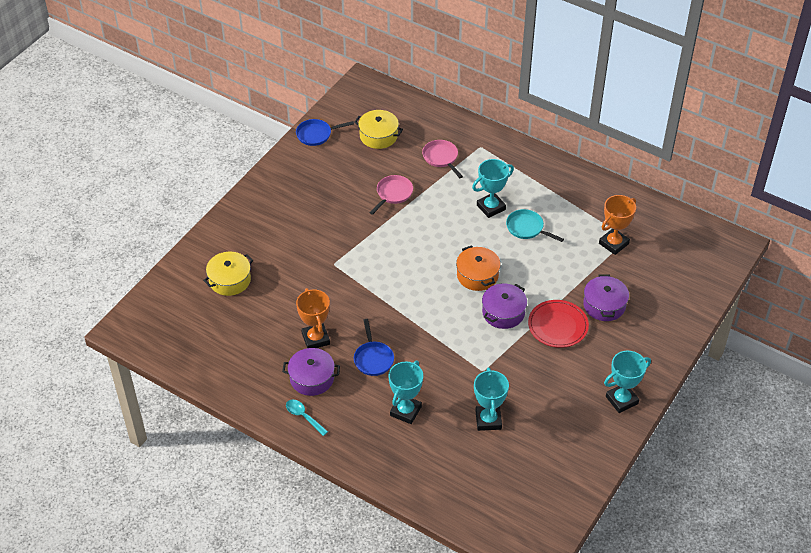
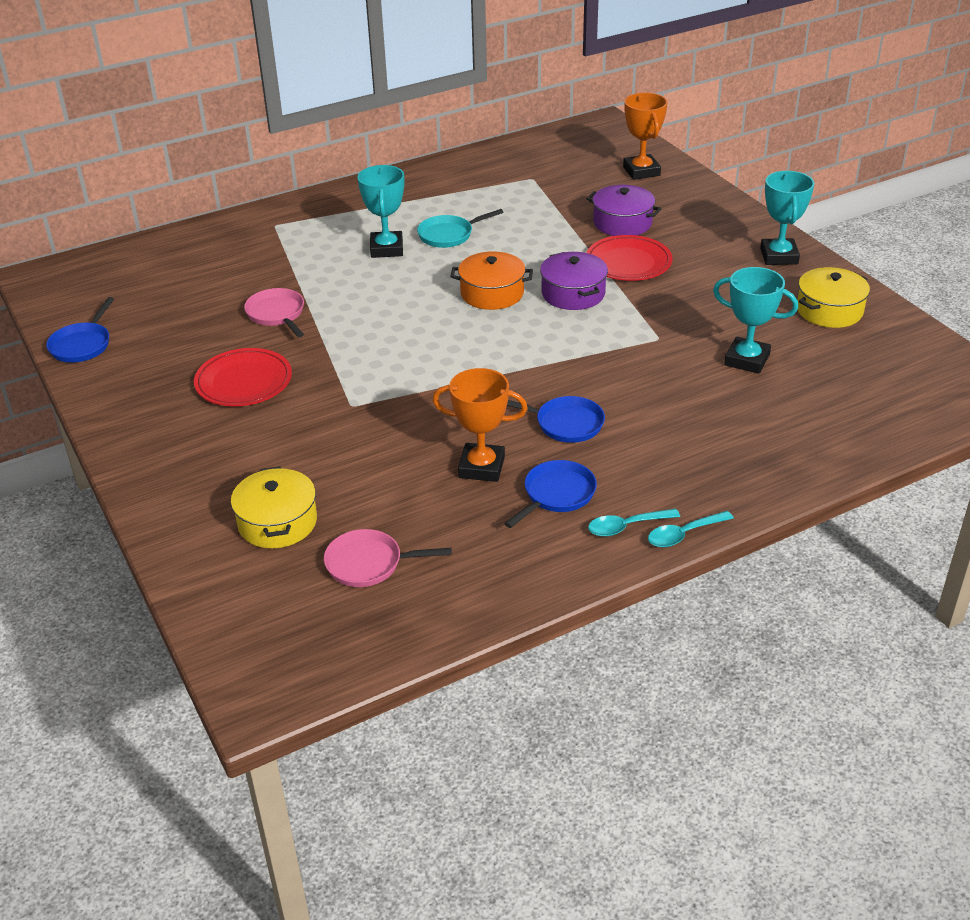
camera: 60 degrees left, 10 degrees down
purple pot [282,348,340,396] -> blue pan [504,460,597,528]
yellow pot [354,110,403,149] -> yellow pot moved to [798,267,870,328]
turquoise trophy [388,361,423,424] -> none
pink pan [422,140,463,178] -> pink pan moved to [324,529,452,587]
orange trophy [599,195,636,255] -> orange trophy moved to [623,93,667,180]
none -> red plate [194,348,292,406]
none -> turquoise spoon [648,511,734,548]

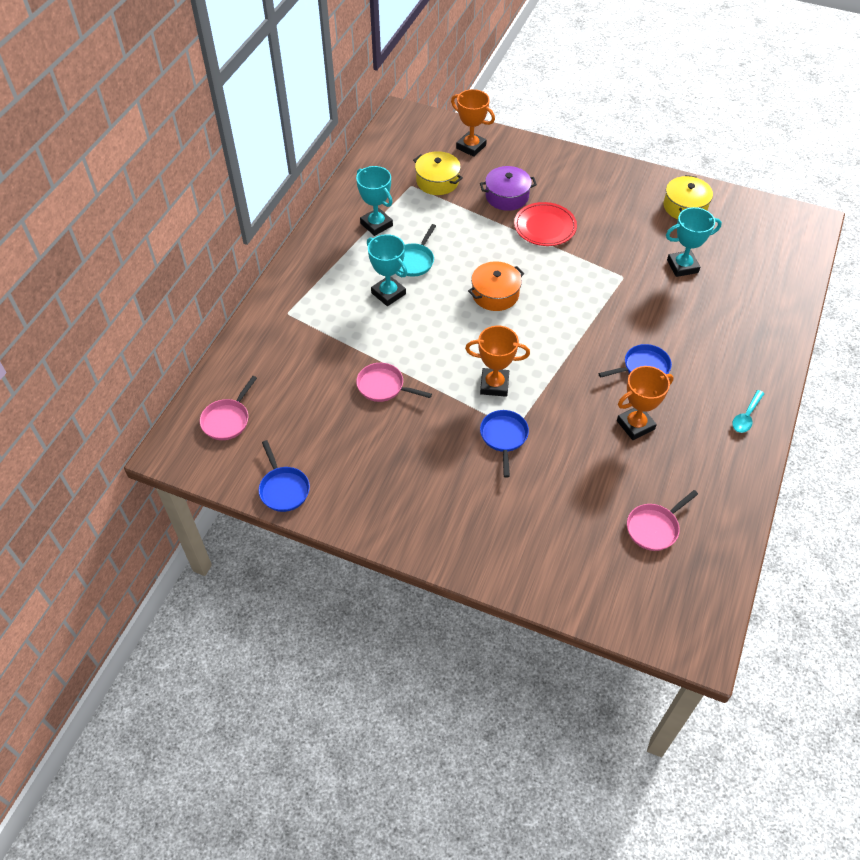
camera: 40 degrees left, 15 degrees up
red plate [194,348,292,406] -> none
yellow pot [231,466,317,548] -> yellow pot moved to [413,151,463,195]
blue pan [504,460,597,528] -> blue pan moved to [480,410,529,477]
purple pot [540,252,608,310] -> none
turquoise spoon [648,511,734,548] -> none
turquoise trophy [760,171,814,265] -> turquoise trophy moved to [356,166,393,236]
none -> pink pan [200,376,257,440]
none -> orange trophy [465,326,530,397]

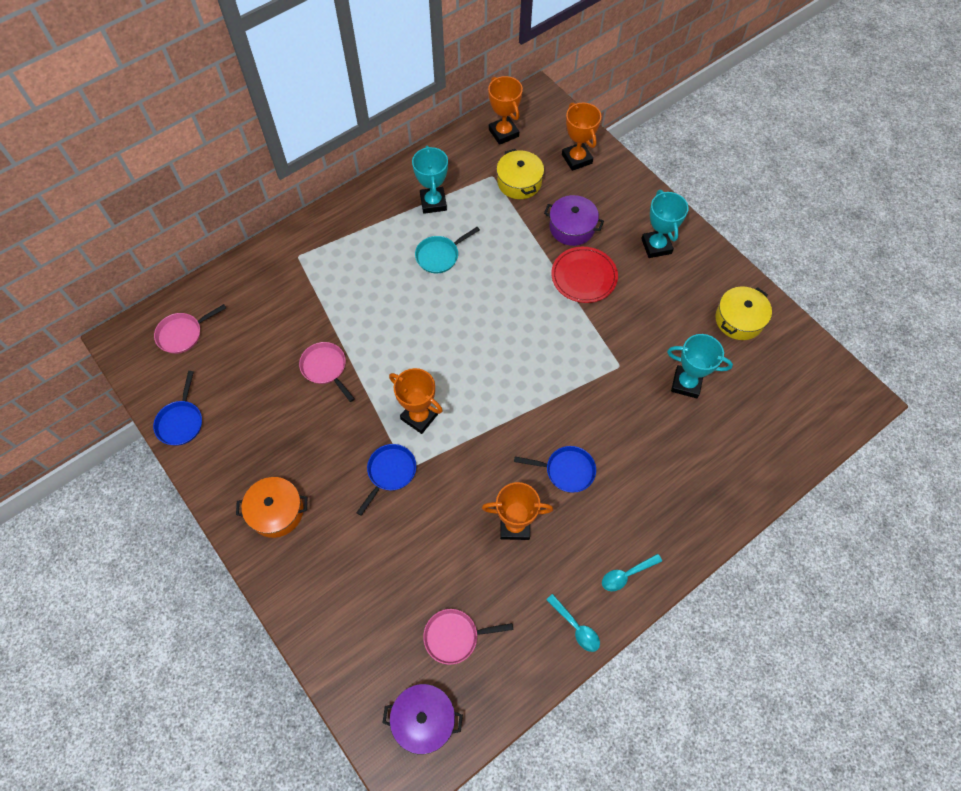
camera: 30 degrees right, 10 degrees up
turquoise trophy [367,234,407,306] -> turquoise trophy moved to [641,190,688,258]
orange pot [468,261,524,311] -> orange pot moved to [236,477,307,538]
none -> purple pot [382,684,463,754]
none -> orange trophy [488,76,523,145]
none -> turquoise spoon [546,594,600,652]

